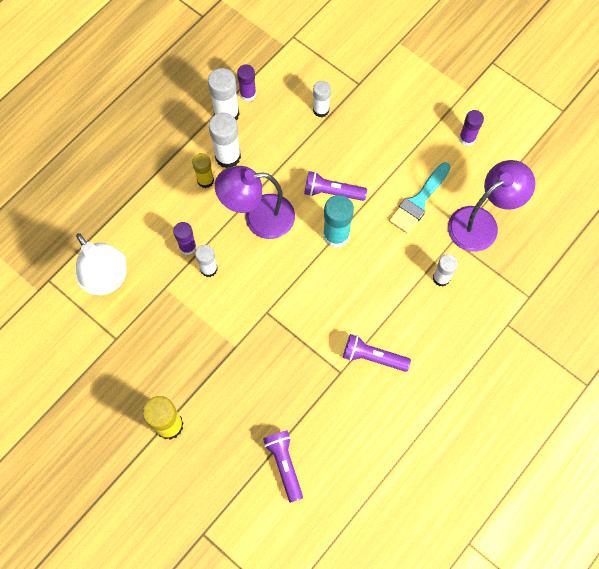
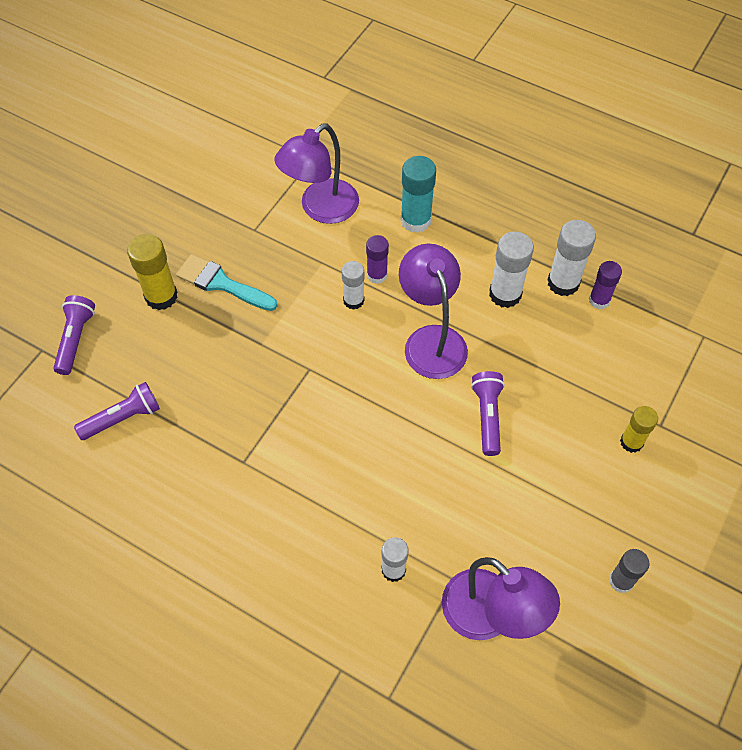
camera: 80 degrees right, 10 degrees down
white lamp [76,233,127,295] -> purple lamp [275,123,359,224]
yellow glue stick [192,153,214,188] -> yellow glue stick moved to [620,406,658,453]
white glue stick [313,81,331,117] -> none
turquoise glue stick [323,195,354,248] -> turquoise glue stick moved to [401,156,436,233]
purple flashlight [343,334,411,372] -> purple flashlight moved to [53,295,95,375]
turquoise brush [389,162,451,234] -> turquoise brush moved to [176,254,278,311]
purple glue stick [459,110,484,146] -> grey glue stick [609,549,649,593]

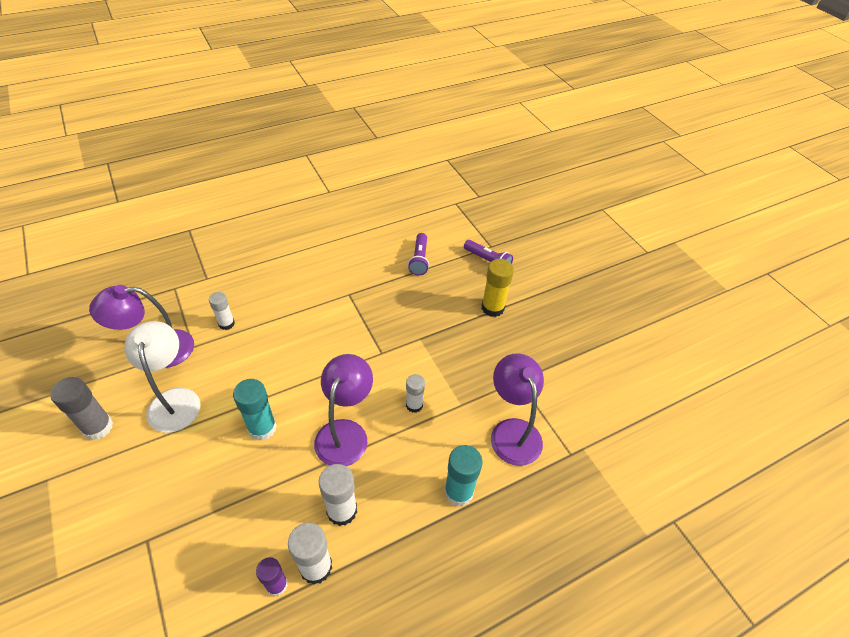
camera: 120 degrees right, 10 degrees down
turquoise brush [176,254,278,311] -> none
purple glue stick [366,235,389,284] -> none
purple lamp [399,243,468,379] -> purple lamp turned 90 degrees counterclockwise [314,354,373,466]
purple flashlight [471,371,505,456] -> turquoise glue stick [233,379,277,441]
grey glue stick [609,549,649,593] -> grey glue stick [50,377,113,440], size x1.54
yellow glue stick [620,406,658,453] -> none
none -> white lamp [125,321,200,433]

